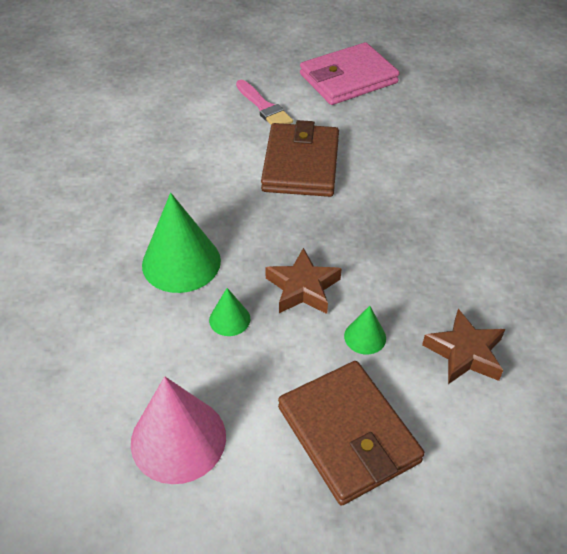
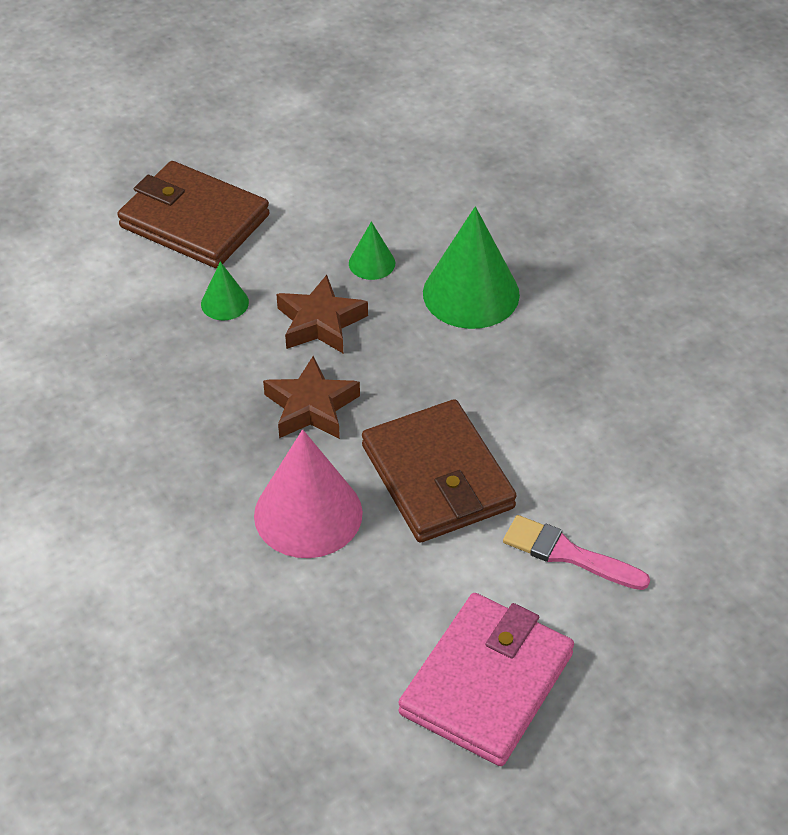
camera: 150 degrees right, 0 degrees up
pink cone [131,376,226,484] -> pink cone moved to [254,429,363,558]
brown star [422,309,505,384] -> brown star moved to [263,356,360,439]

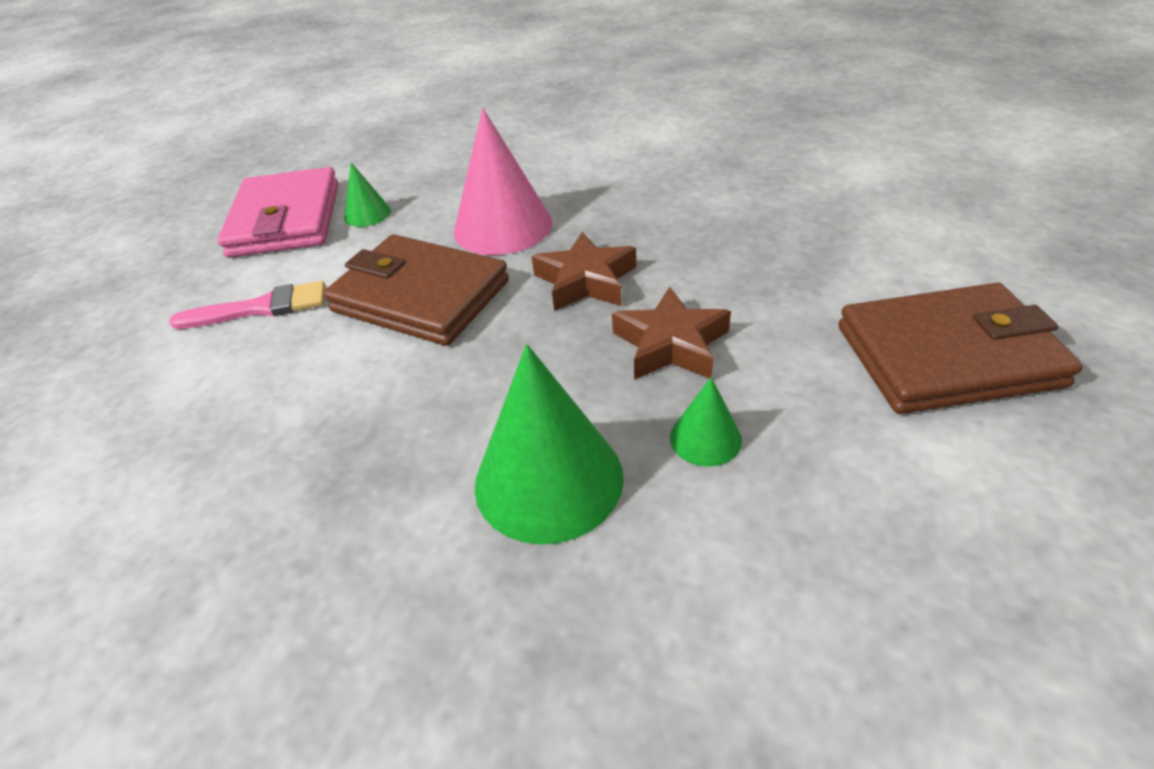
camera: 145 degrees right, 5 degrees down
green cone [201,262,249,320] -> green cone moved to [345,163,391,227]

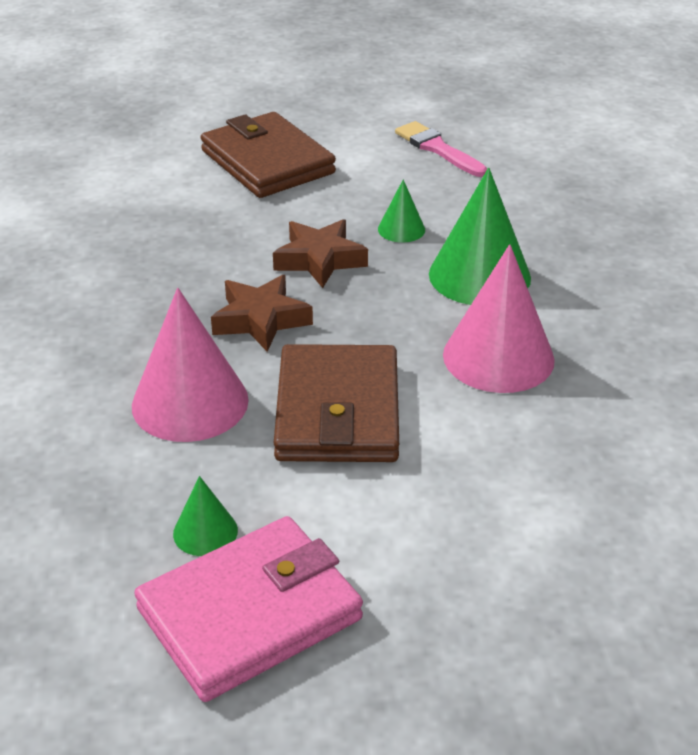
camera: 120 degrees left, 5 degrees down
pink brush [169,281,325,329] -> pink brush moved to [395,121,487,177]
none -> pink cone [443,244,555,393]

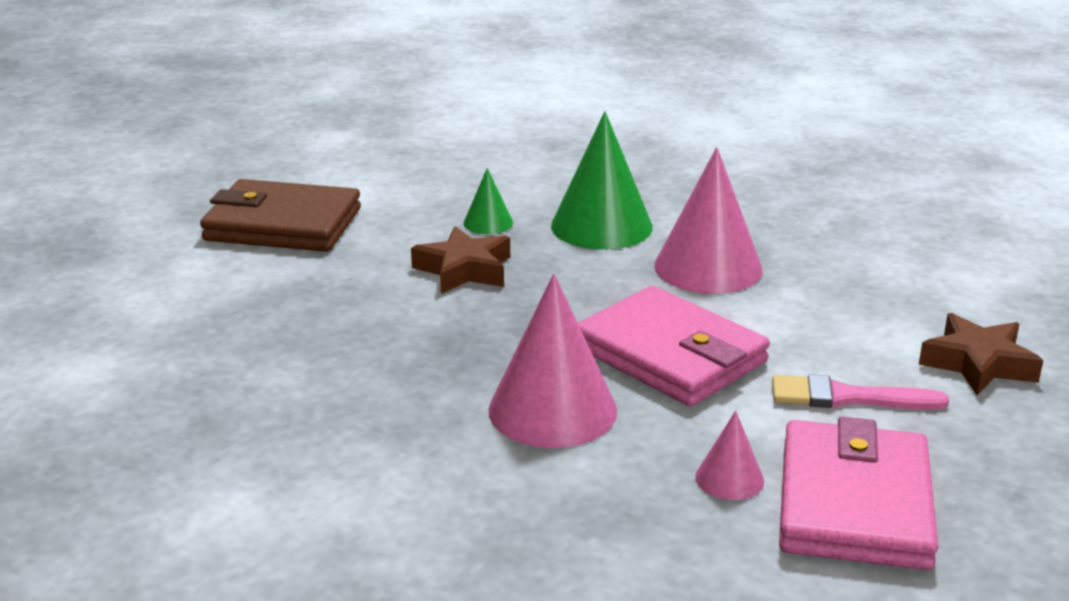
camera: 45 degrees left, 10 degrees down
green cone [173,476,238,556] -> pink cone [695,411,764,500]
brown star [211,275,313,352] -> brown star moved to [919,313,1043,395]
brown wallet [274,344,399,462] -> pink wallet [578,286,770,406]
pink brush [395,121,487,177] -> pink brush moved to [772,374,949,410]

